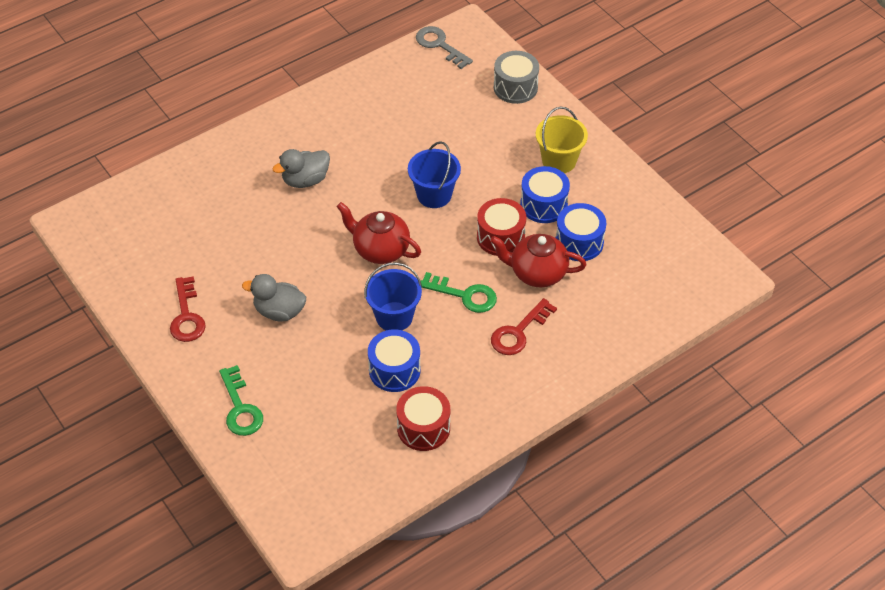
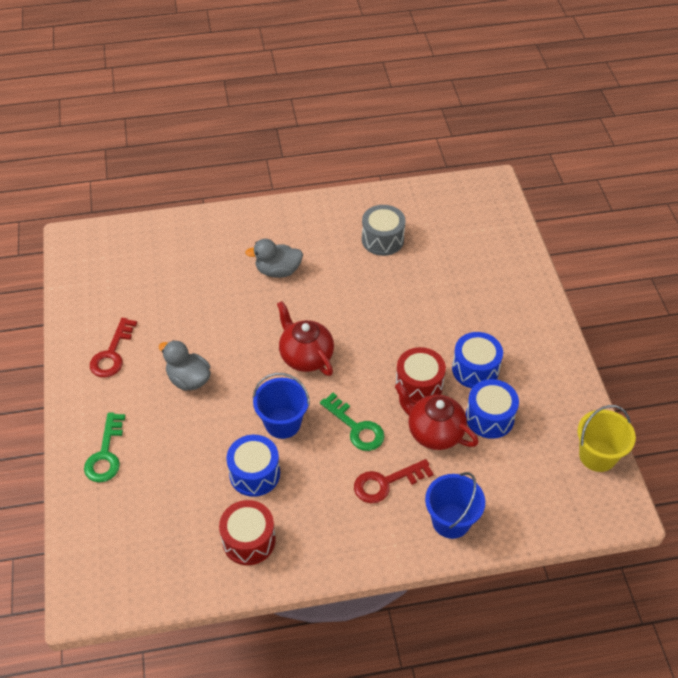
camera: 25 degrees right, 0 degrees up
blue bucket [408,141,461,208] -> blue bucket moved to [425,472,485,539]
grey key [416,26,473,69] -> none
grey drum [494,51,539,104] -> grey drum moved to [362,205,406,256]
yellow bucket [536,107,588,173] -> yellow bucket moved to [577,405,636,472]

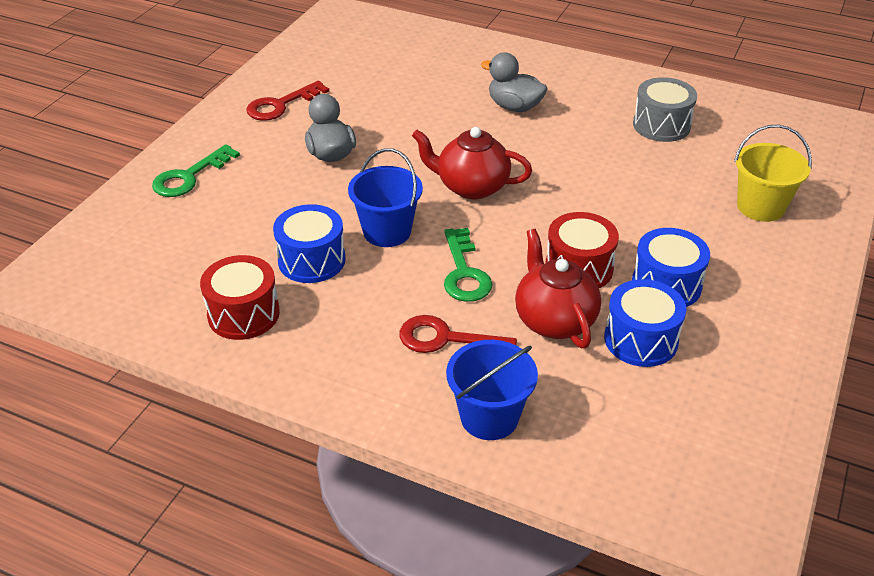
camera: 35 degrees right, 10 degrees down
red teapot [277,301,334,376] -> red teapot turned 75 degrees counterclockwise [412,127,532,200]
yellow bucket [577,405,636,472] -> yellow bucket moved to [734,125,812,222]

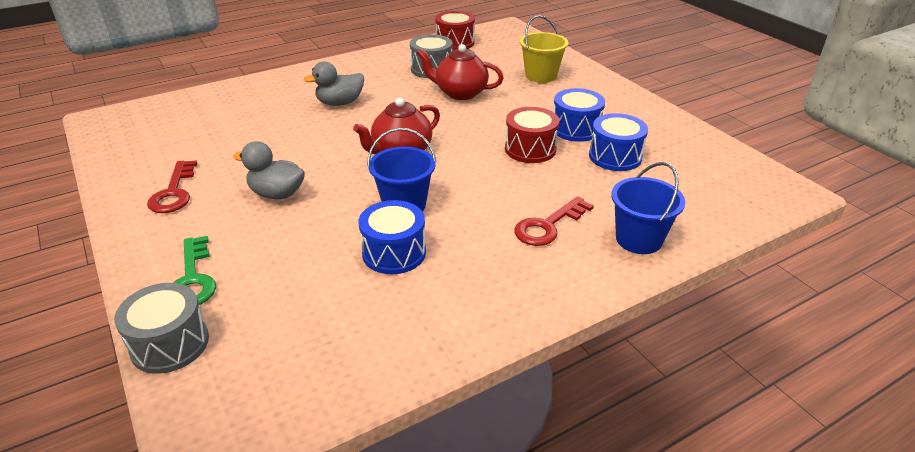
camera: 55 degrees left, 5 degrees down
red drum [200,255,280,340] -> red drum moved to [435,11,475,51]
green key [444,228,492,302] -> none
red teapot [515,229,601,348] -> red teapot moved to [417,44,504,100]
none -> grey drum [114,283,209,374]

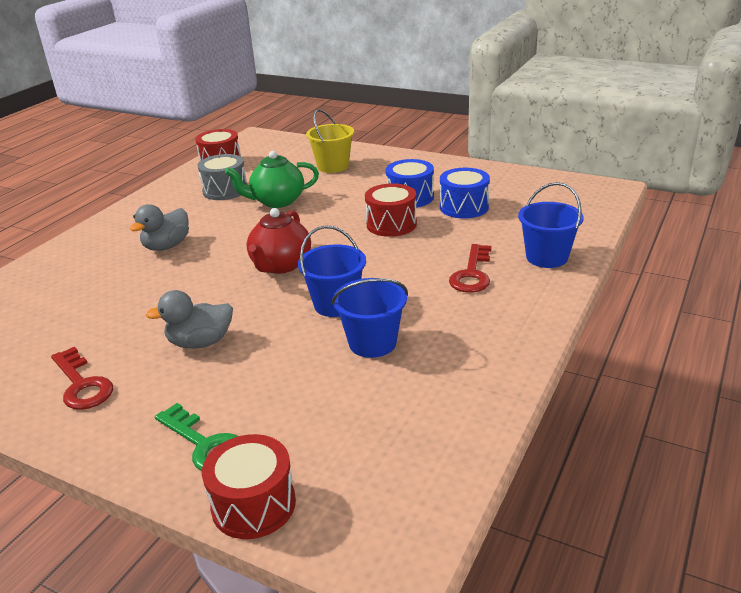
camera: 30 degrees left, 5 degrees down
grey drum [114,283,209,374] -> red drum [202,434,296,539]
blue drum [359,200,426,274] -> blue bucket [331,278,408,358]
red teapot [417,44,504,100] -> green teapot [225,151,319,208]

